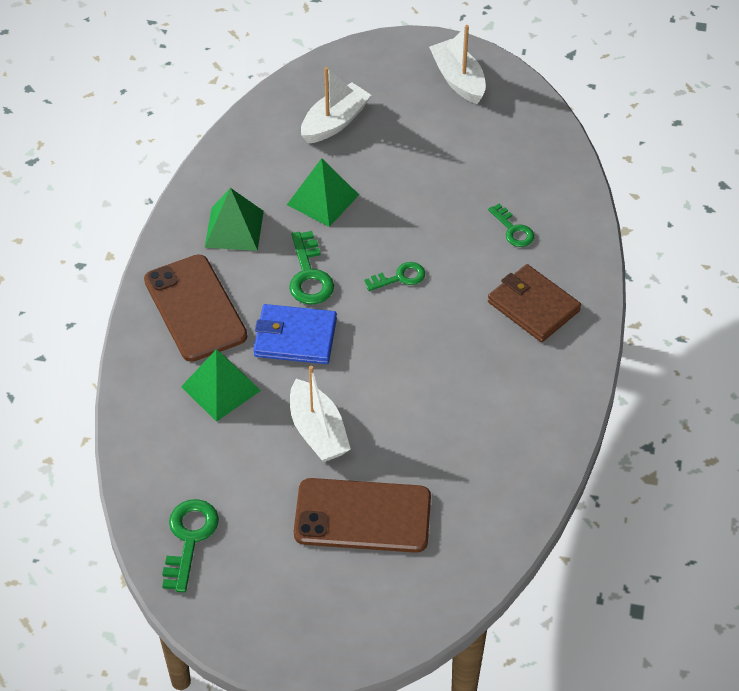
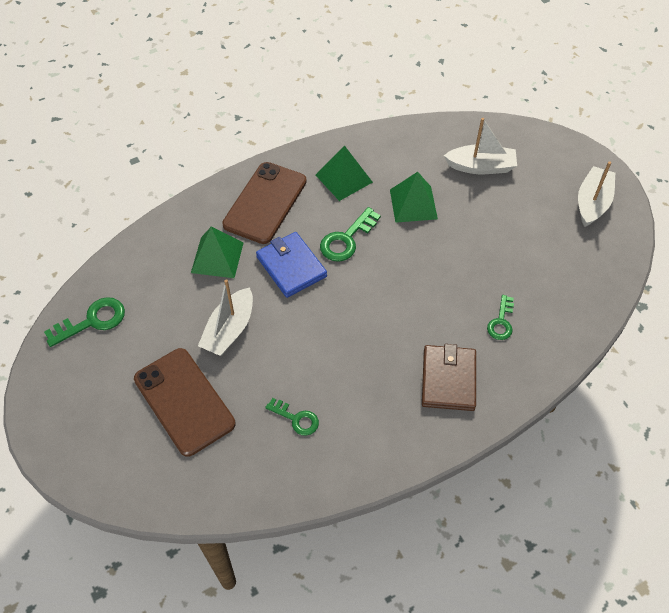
camera: 50 degrees right, 5 degrees up
green key [364,262,425,291] -> green key moved to [265,398,319,436]

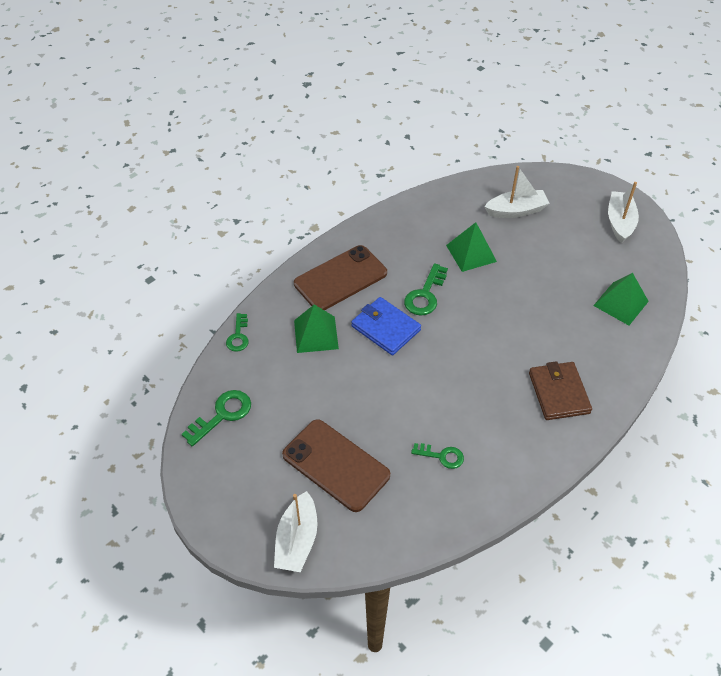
camera: 15 degrees left, 5 degrees down
white boat [198,279,253,356] -> white boat moved to [274,491,318,572]
brown phone [222,162,307,244] -> brown phone turned 45 degrees clockwise [294,245,387,310]
green pyramid [316,145,373,201] -> green pyramid moved to [593,273,649,325]
green key [487,295,514,340] -> green key moved to [226,313,249,352]

